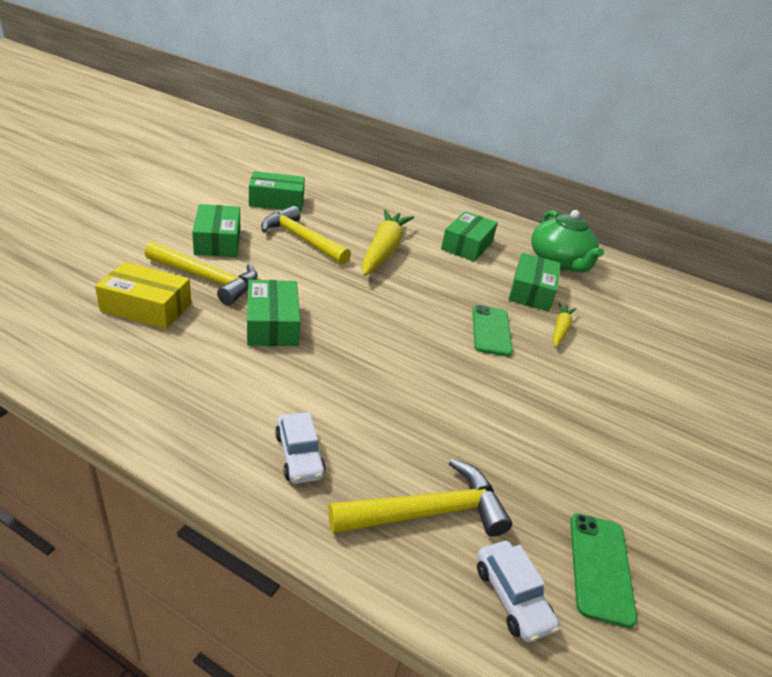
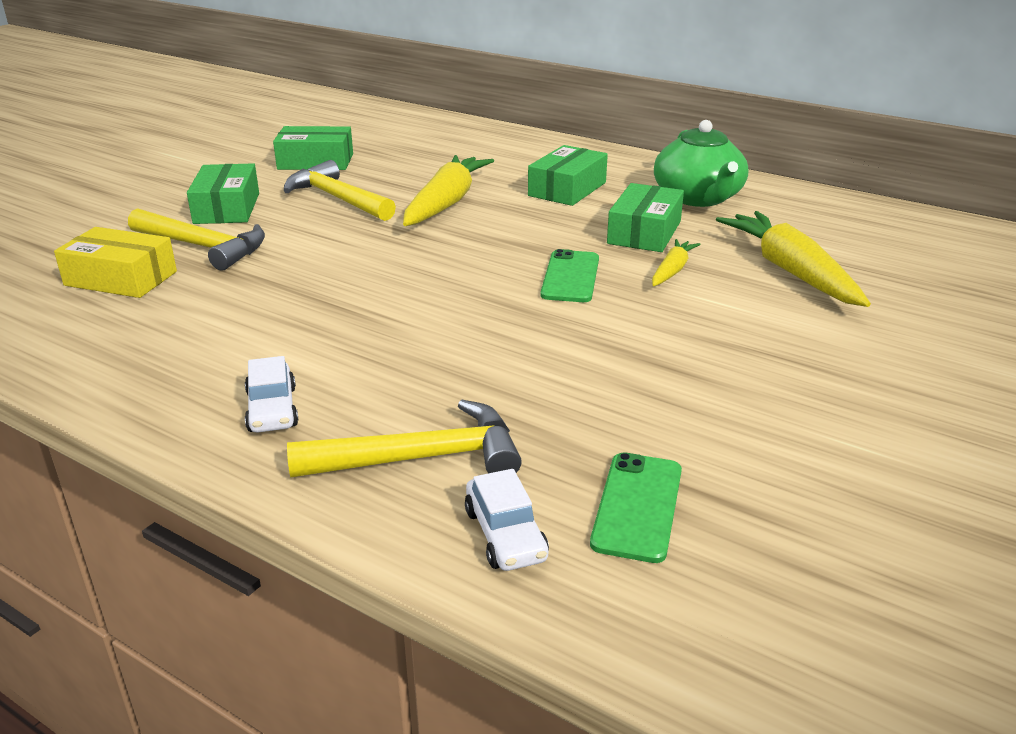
camera: 10 degrees right, 5 degrees down
green box [247,280,300,346] -> none
none -> yellow carrot [716,211,871,307]

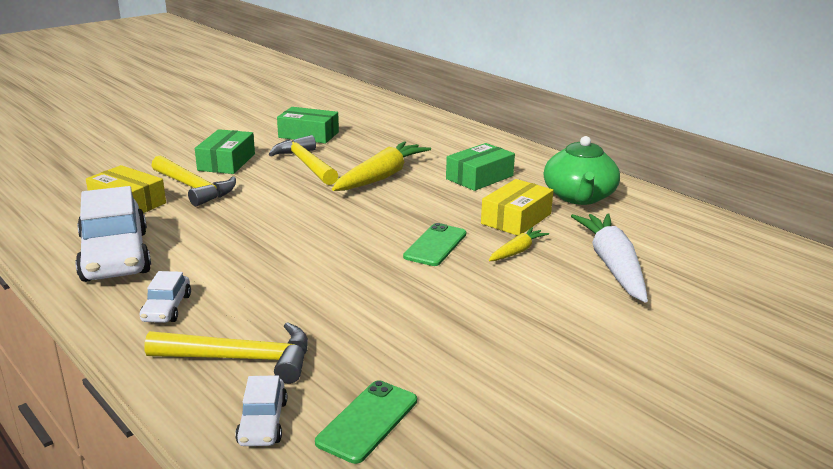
camera: 15 degrees right, 5 degrees down
green box [607,183,684,252] -> yellow box [481,179,553,236]
yellow carrot [716,211,871,307] -> white carrot [571,213,648,303]
none -> white car [75,186,151,282]

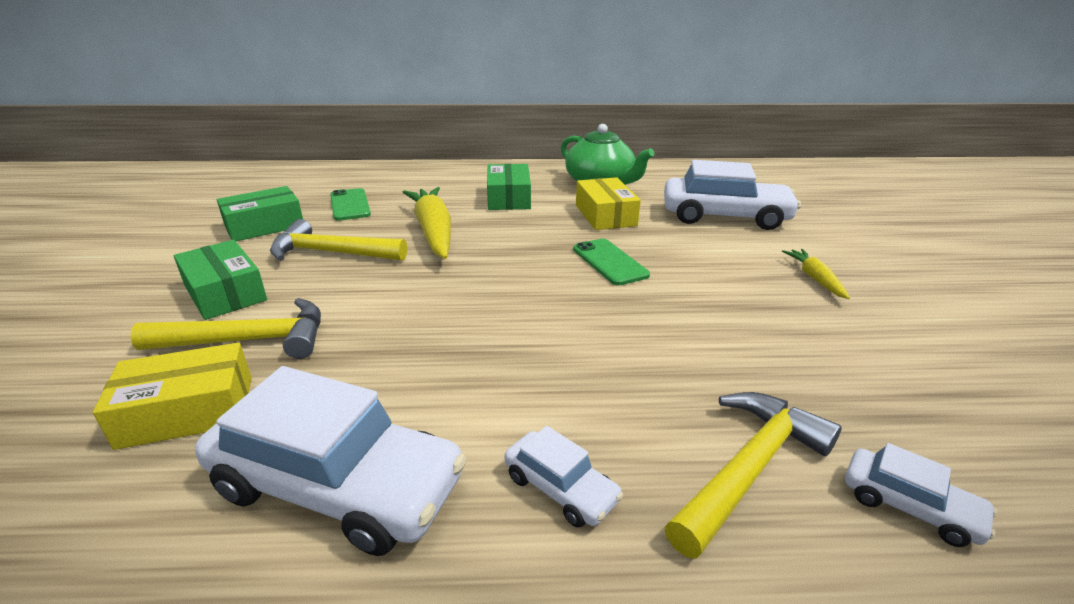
camera: 50 degrees left, 5 degrees up
green phone [315,380,417,464] -> green phone moved to [330,188,371,221]
yellow carrot [489,227,549,261] -> yellow carrot moved to [782,249,850,299]
white carrot [571,213,648,303] -> white car [664,160,801,230]

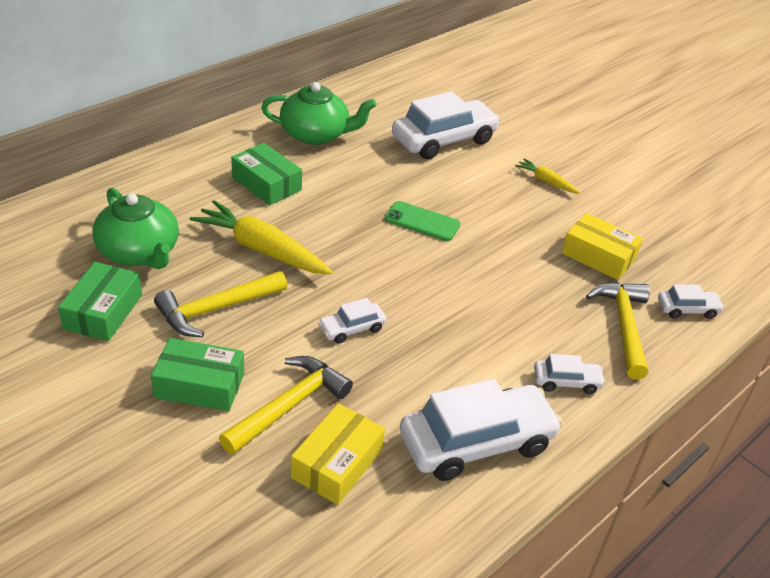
camera: 45 degrees left, 10 degrees up
green phone [330,188,371,221] -> green teapot [92,188,179,269]
yellow box [576,177,641,230] -> yellow box moved to [562,213,643,280]
none -> white car [318,298,386,344]

